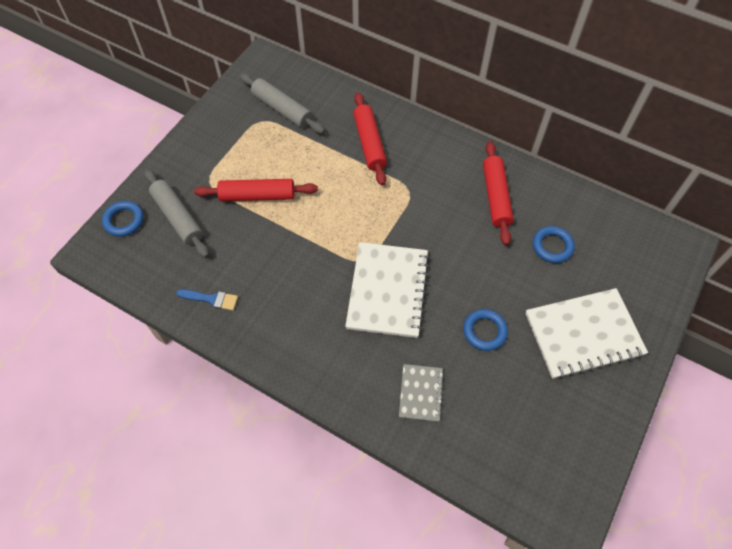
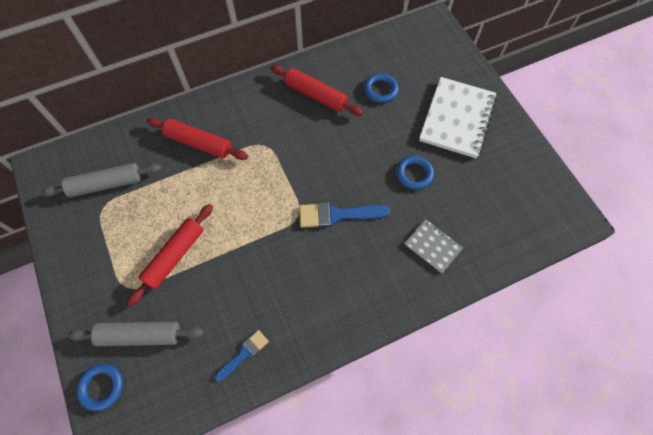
camera: 55 degrees left, 5 degrees up
white notebook [345,242,430,338] -> blue brush [299,202,390,228]

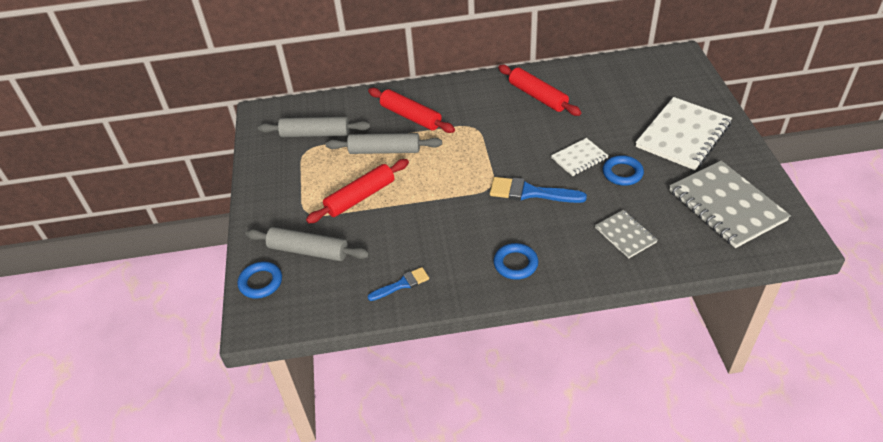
camera: 20 degrees right, 20 degrees down
blue ring [364,73,399,103] -> blue ring moved to [493,243,538,280]
none -> grey rolling pin [326,133,442,154]
none -> white notebook [551,138,608,176]
none -> grey notebook [670,160,791,248]

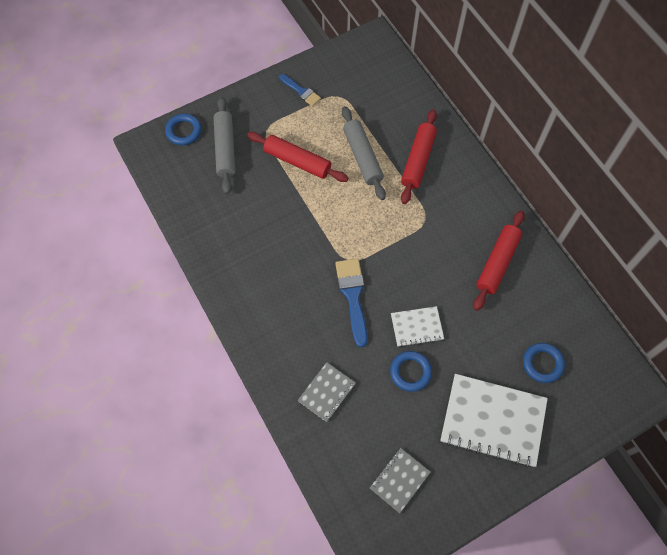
camera: 65 degrees right, 20 degrees up
grey rolling pin [258,117,370,137] -> none
blue brush [368,267,429,301] -> blue brush moved to [279,74,321,107]
blue ring [493,243,538,280] -> blue ring moved to [523,343,565,383]
white notebook [551,138,608,176] -> white notebook turned 45 degrees counterclockwise [391,306,444,347]
grey notebook [670,160,791,248] -> grey notebook [370,448,431,513], size x0.52

